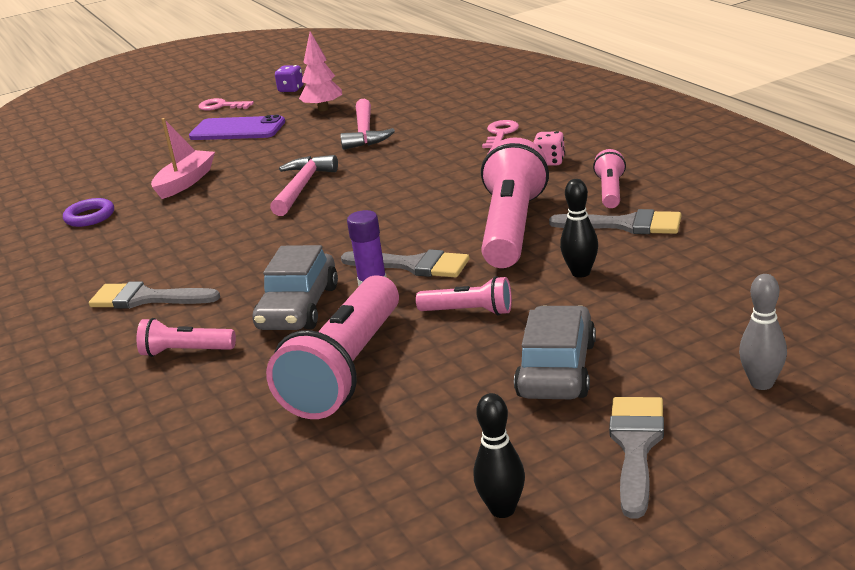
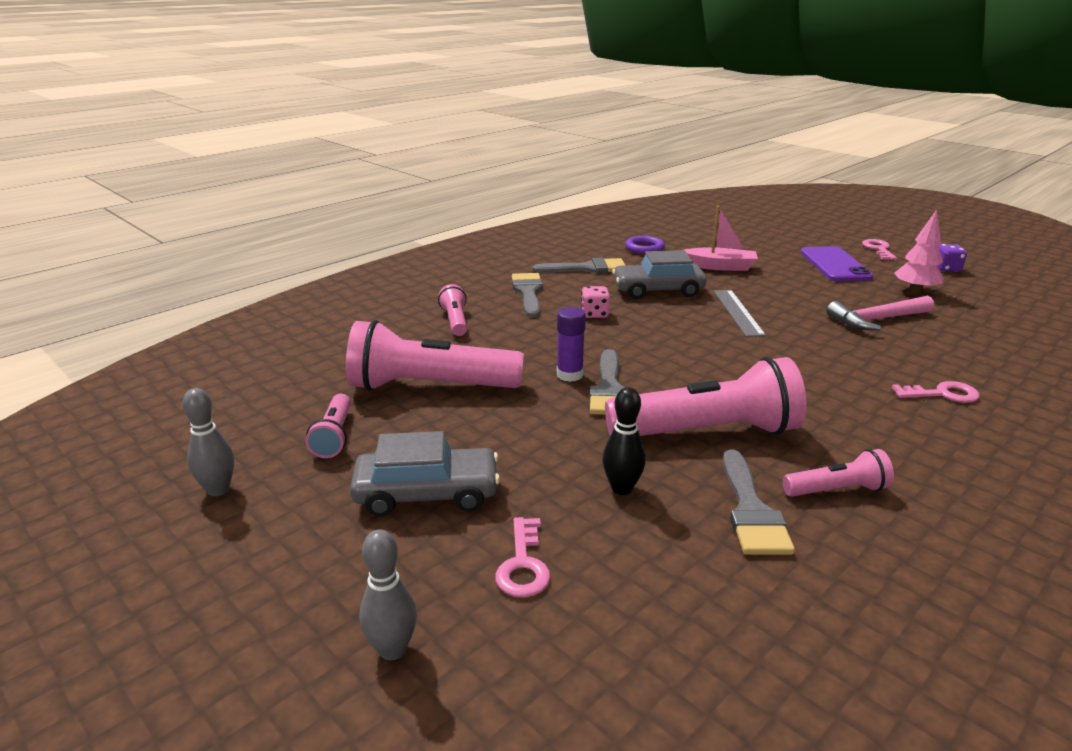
camera: 70 degrees right, 0 degrees up
grey car [252,245,338,330] -> grey car moved to [612,250,707,299]
pink hammer [270,155,338,216] -> grey ruler [714,290,766,337]
pink flashlight [416,276,512,315] -> pink flashlight moved to [306,394,351,458]
black bowling pin [474,393,525,518] -> grey bowling pin [182,388,234,496]
pink dice [533,131,565,166] -> pink dice moved to [581,286,610,318]
grey brush [609,397,664,519] -> grey brush moved to [532,258,625,273]
none -> pink key [495,517,551,598]

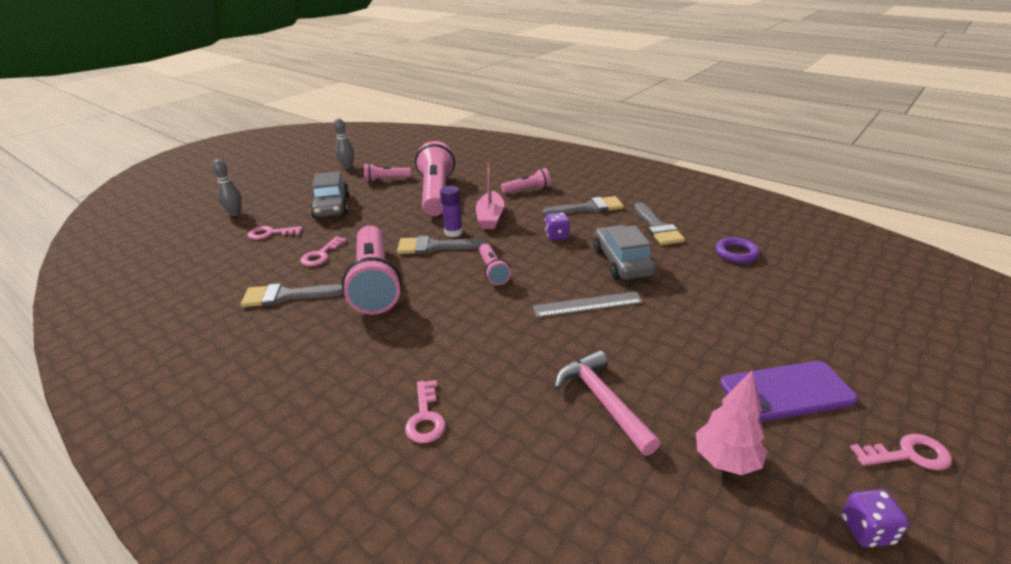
camera: 85 degrees right, 5 degrees up
pink dice [581,286,610,318] -> purple dice [545,213,570,240]
black bowling pin [603,387,646,495] -> pink key [300,236,347,266]
pink boat [684,206,758,271] -> pink boat moved to [476,163,504,229]
pink flashlight [782,449,894,497] -> pink flashlight moved to [479,244,511,285]

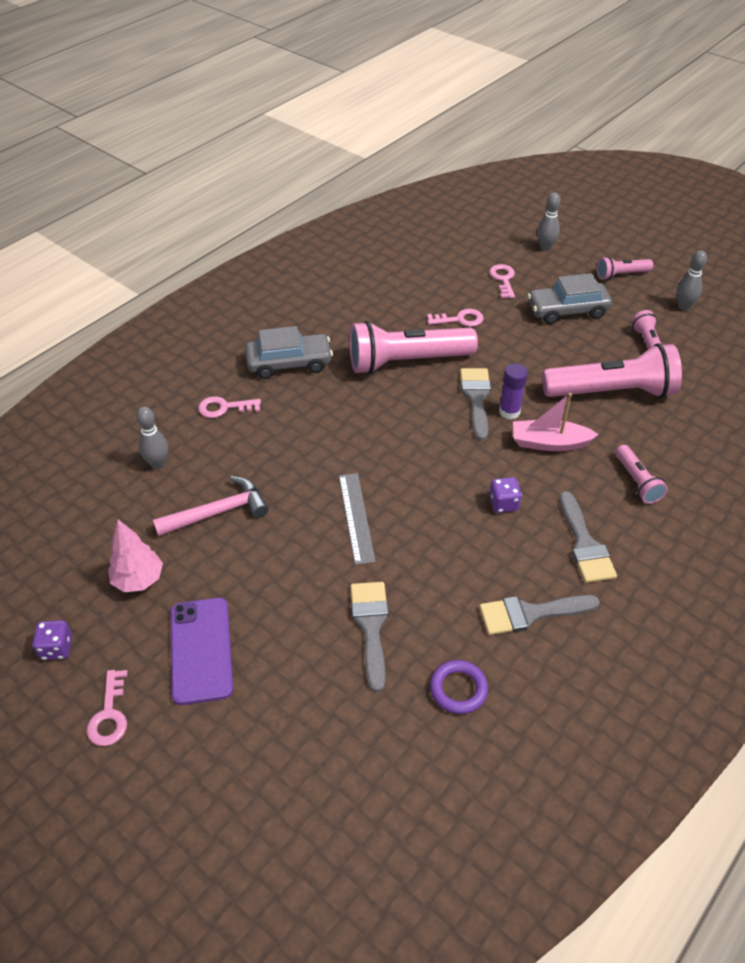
camera: 90 degrees right, 15 degrees up
grey brush [241,283,344,307] -> grey brush moved to [350,582,389,692]
pink key [300,236,347,266] -> pink key turned 150 degrees clockwise [427,309,484,327]
pink flashlight [479,244,511,285] -> pink flashlight moved to [597,256,653,280]
grey car [594,225,656,280] -> grey car moved to [245,326,333,379]
none -> grey bowling pin [136,407,168,469]

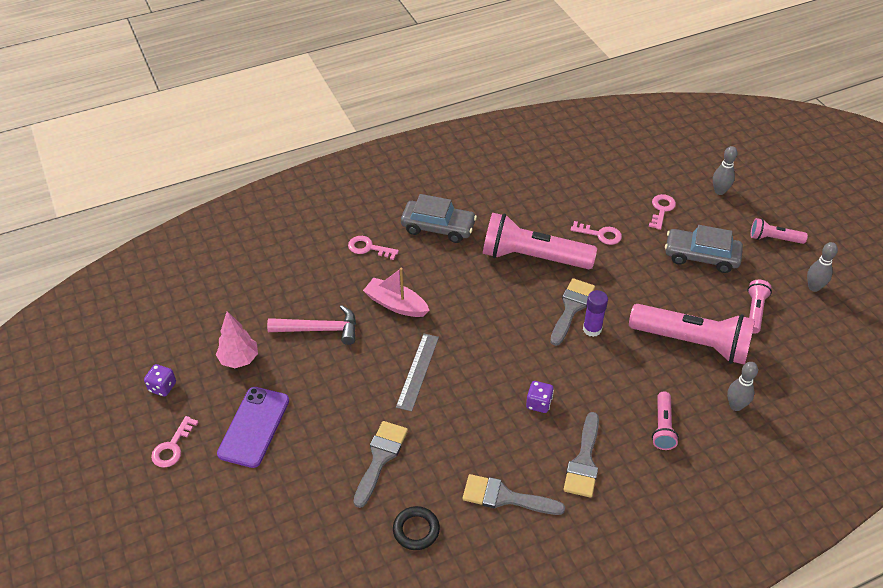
camera: 25 degrees right, 0 degrees up
grey bowling pin [136,407,168,469] -> grey bowling pin moved to [727,362,758,411]
purple ring [430,660,488,714] -> black ring [393,506,440,550]
pink boat [513,393,599,451] -> pink boat moved to [363,268,430,317]

